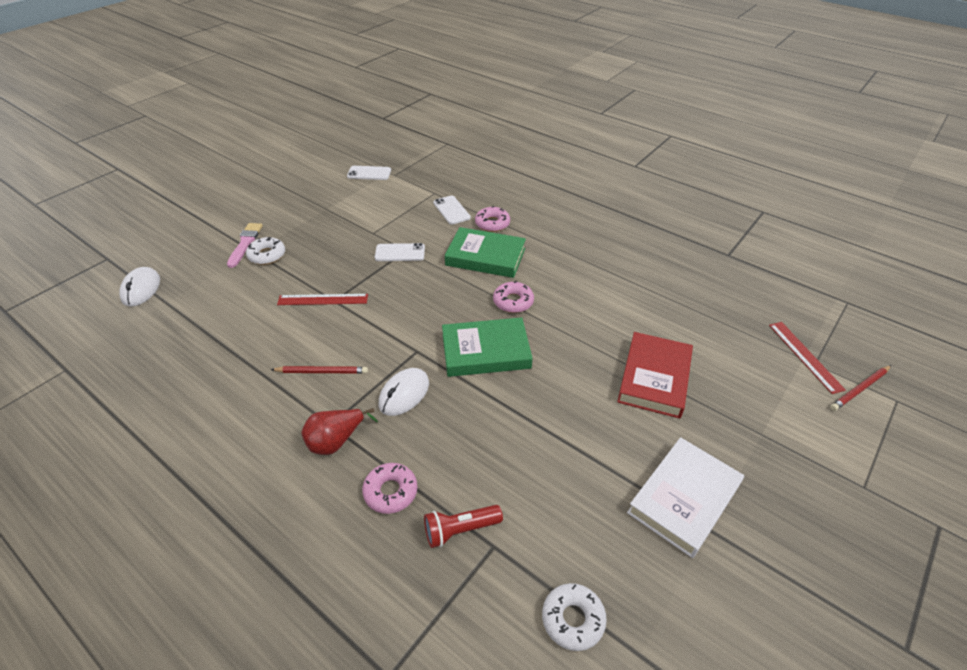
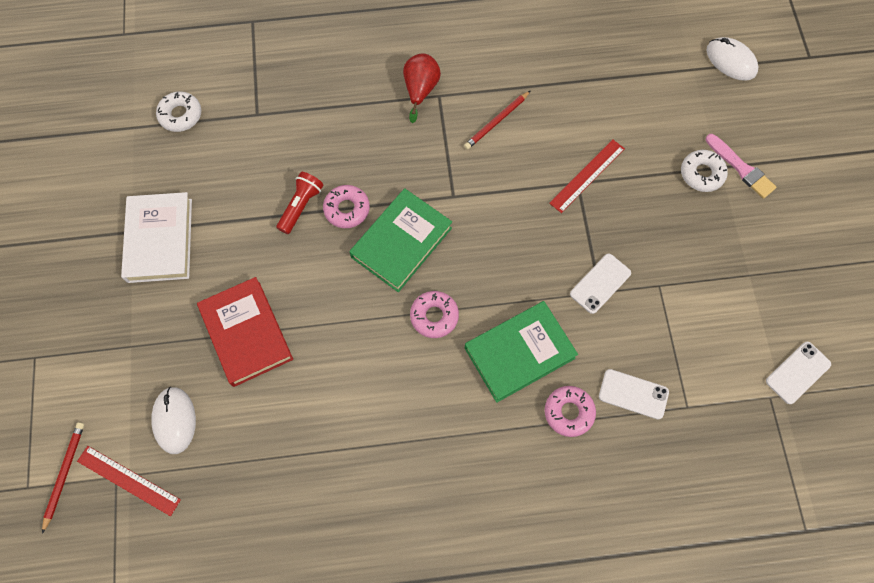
camera: 135 degrees right, 25 degrees up
pink donut [362,463,418,514] -> pink donut moved to [323,185,370,228]
white mouse [378,368,429,416] -> white mouse moved to [151,387,196,454]
red flashlight [424,505,503,548] -> red flashlight moved to [277,172,323,234]

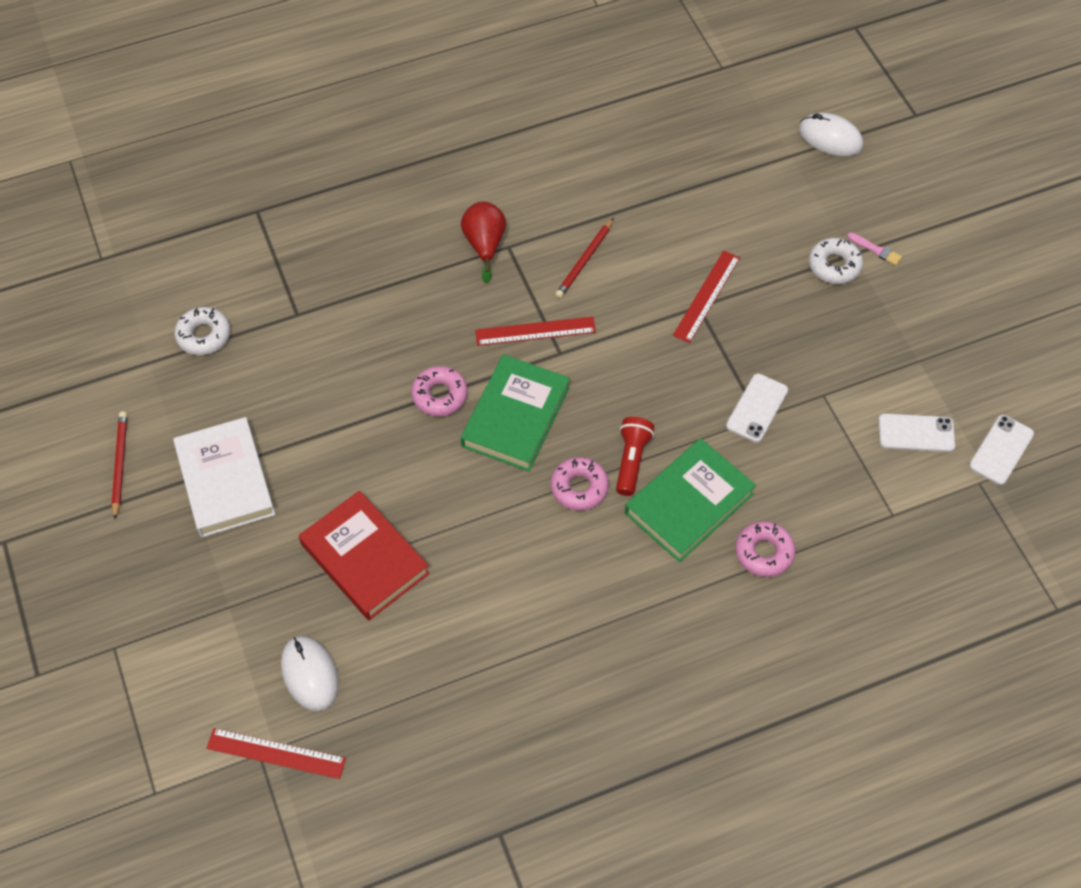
camera: 15 degrees left, 10 degrees down
red pencil [42,422,84,534] -> red pencil moved to [112,411,127,520]
red flashlight [277,172,323,234] -> red flashlight moved to [616,417,654,496]
white phone [599,369,669,419] -> white phone moved to [878,413,955,452]
pink brush [705,134,776,199] -> pink brush [847,232,902,266], size x0.59
none -> red ruler [475,317,596,346]

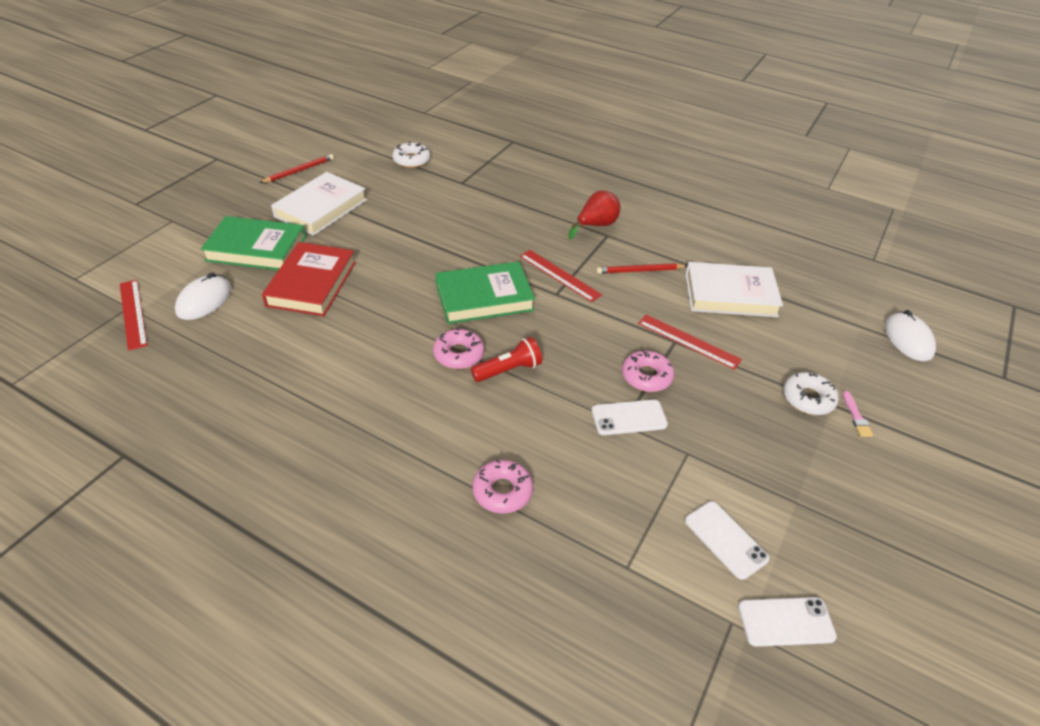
camera: 50 degrees right, 15 degrees down
pink donut [411,366,468,416] -> pink donut moved to [622,350,674,392]
green book [625,438,756,562] -> green book moved to [201,216,306,270]
red ruler [673,251,740,343] -> red ruler turned 45 degrees clockwise [638,315,742,370]
none -> white book [685,262,783,317]

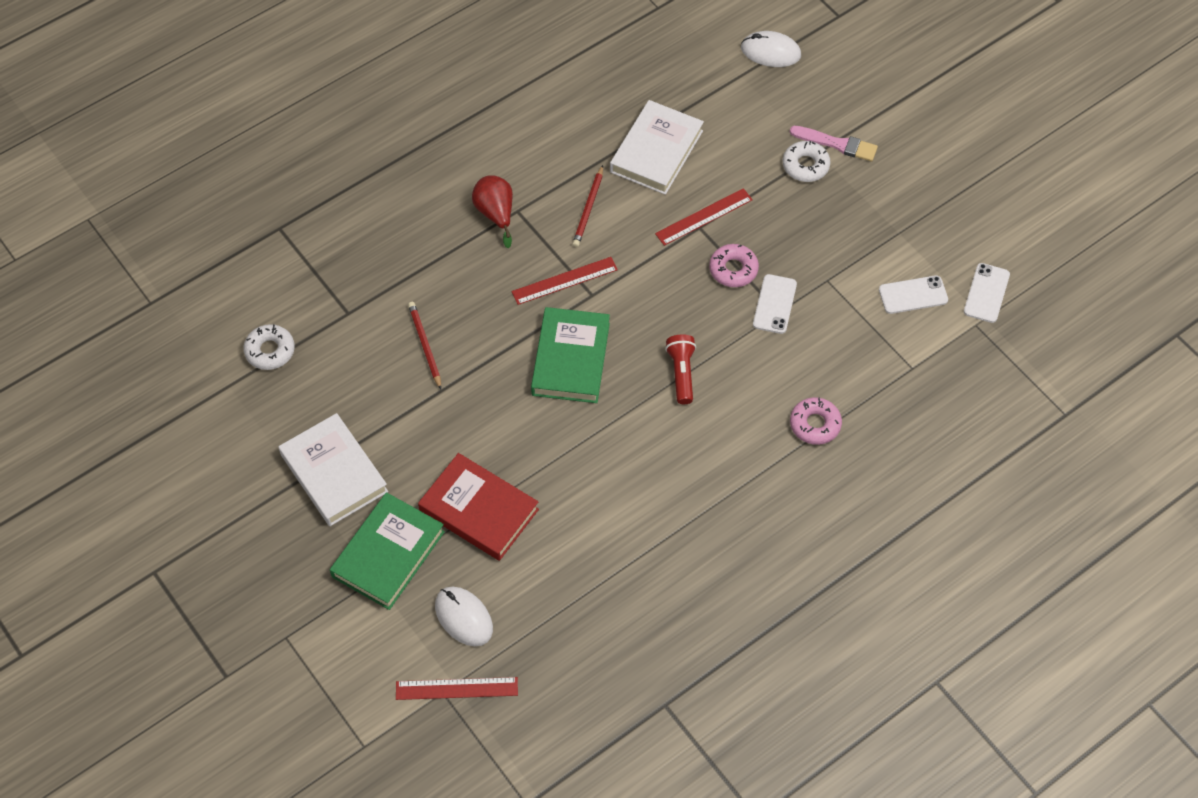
camera: 65 degrees left, 15 degrees up
red pencil [260,154,334,183] -> red pencil moved to [408,302,441,389]
pink donut [433,328,484,369] -> none
pink brush [842,391,873,437] -> pink brush [790,126,878,161], size x1.70

